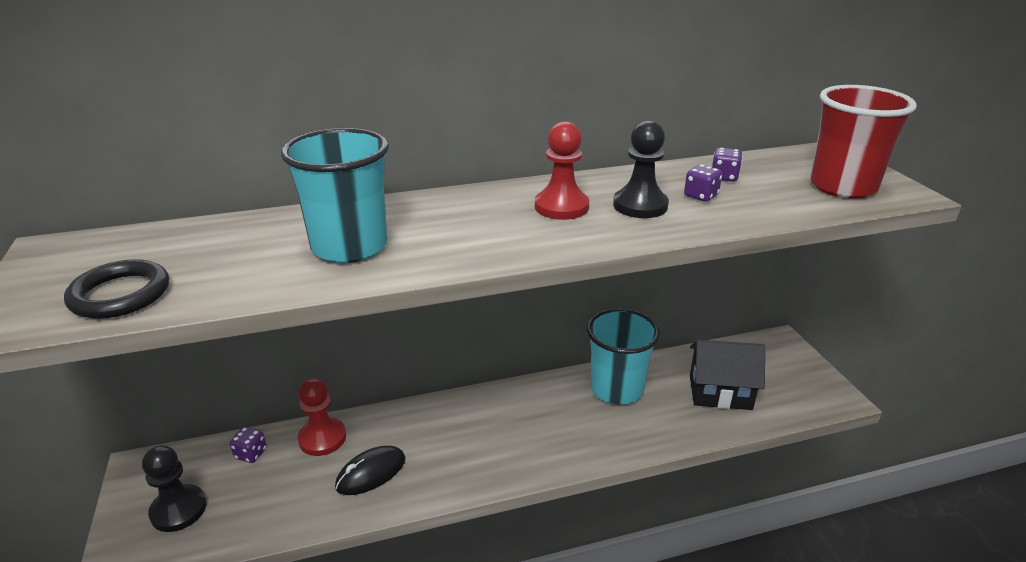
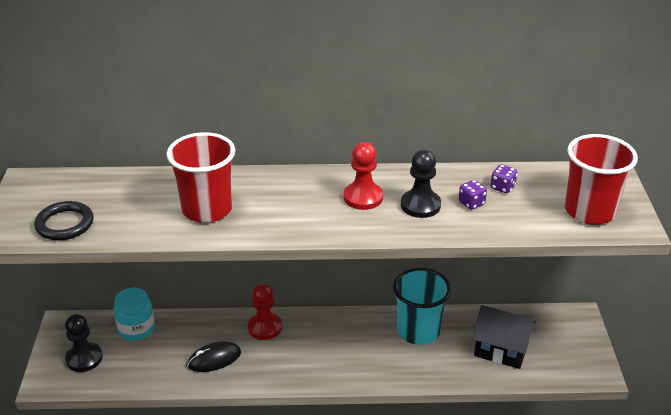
camera: 15 degrees right, 5 degrees up
purple dice [230,427,267,463] -> turquoise jar [114,287,155,341]
turquoise cup [281,128,389,263] -> red cup [167,132,235,223]
red pawn [298,378,346,456] -> red pawn moved to [248,284,282,340]

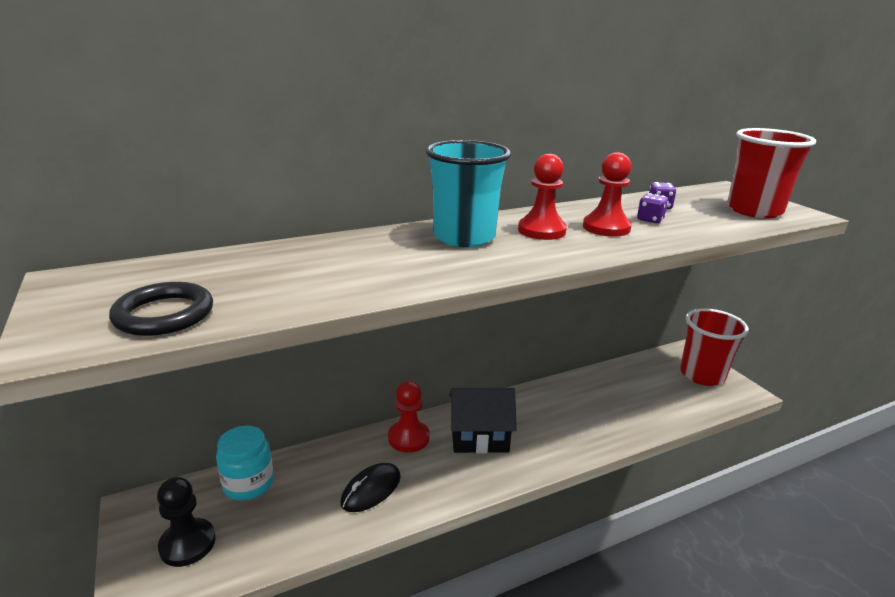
camera: 25 degrees left, 10 degrees down
red cup [167,132,235,223] -> red cup moved to [680,309,749,386]
turquoise cup [393,268,451,345] -> turquoise cup moved to [425,140,511,247]
black pawn [401,150,441,218] -> red pawn [583,152,632,237]
black house [472,305,536,369] -> black house moved to [449,388,517,453]

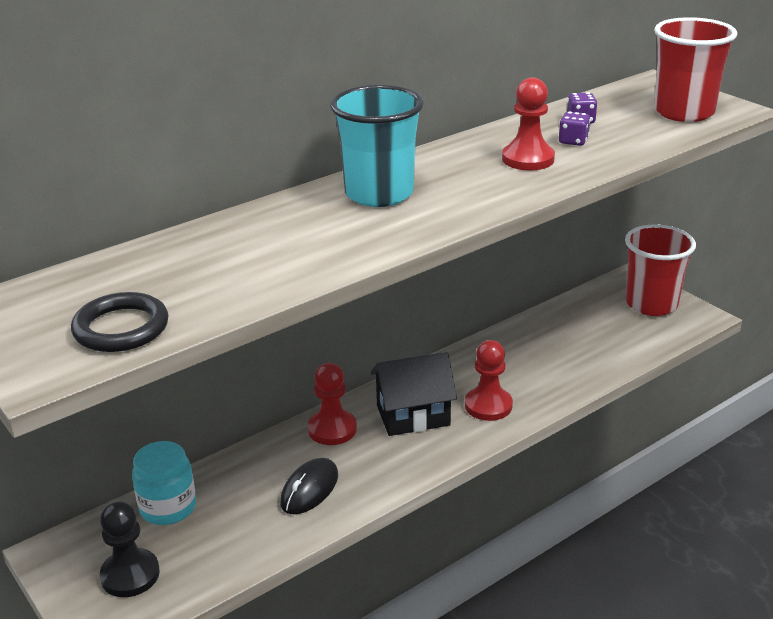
camera: 10 degrees left, 5 degrees up
red pawn [518,154,567,240] -> red pawn moved to [465,340,513,421]

